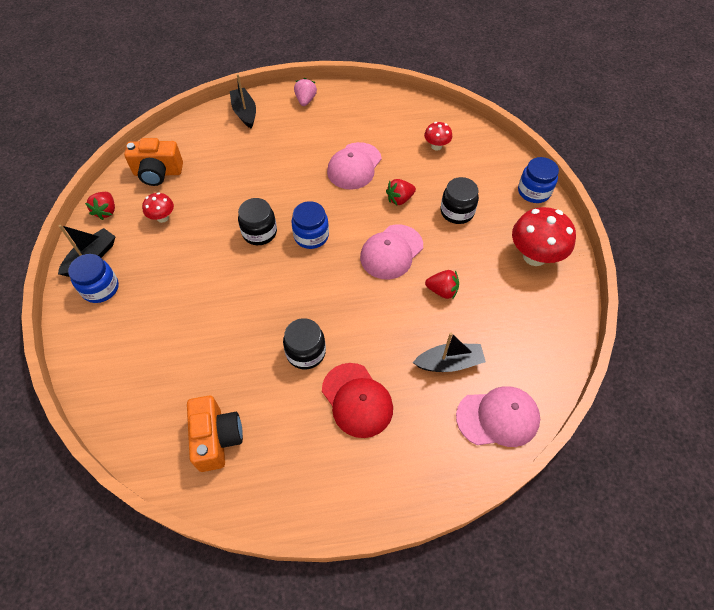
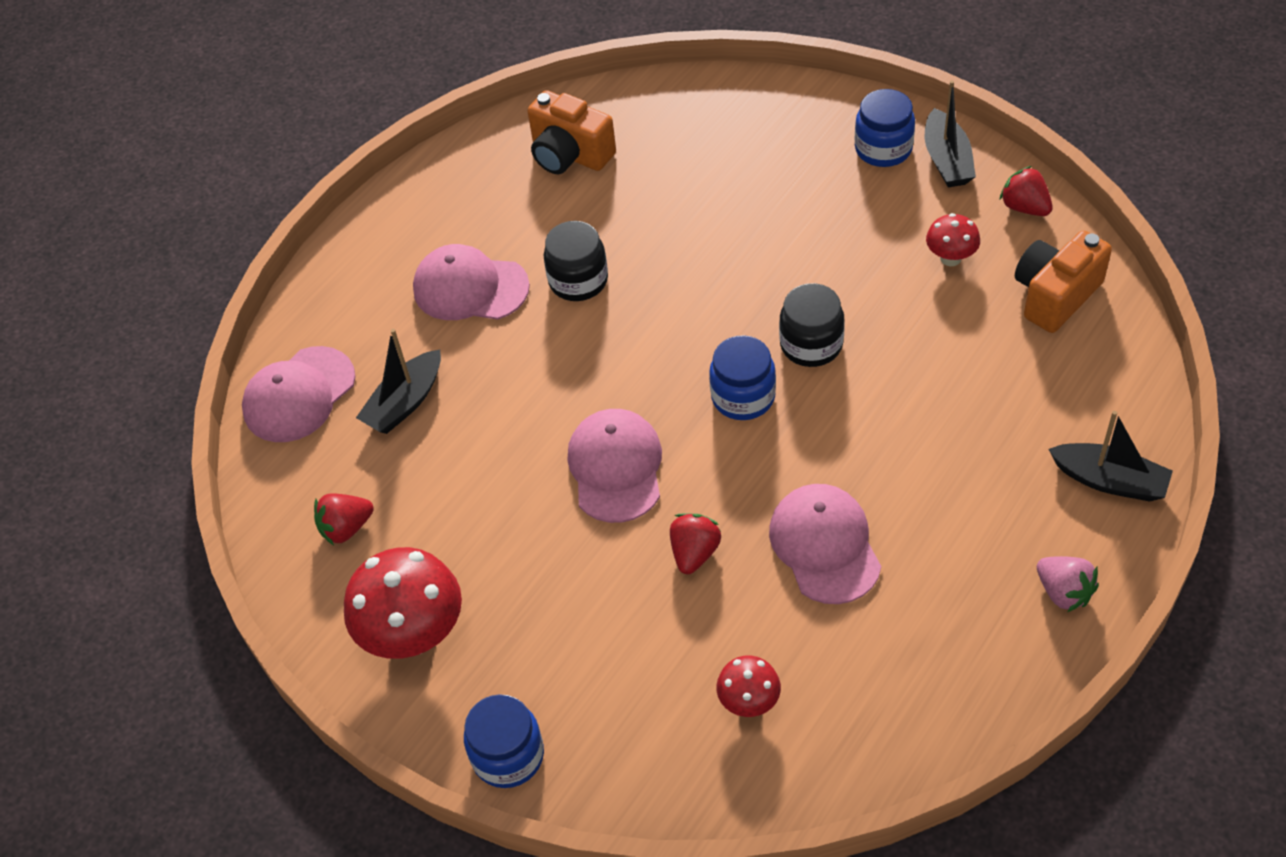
camera: 140 degrees right, 5 degrees down
red cap [322,363,393,438] -> pink cap [413,244,530,320]
red strawberry [425,270,459,299] -> red strawberry moved to [314,493,374,545]
black jar [441,177,479,224] -> none

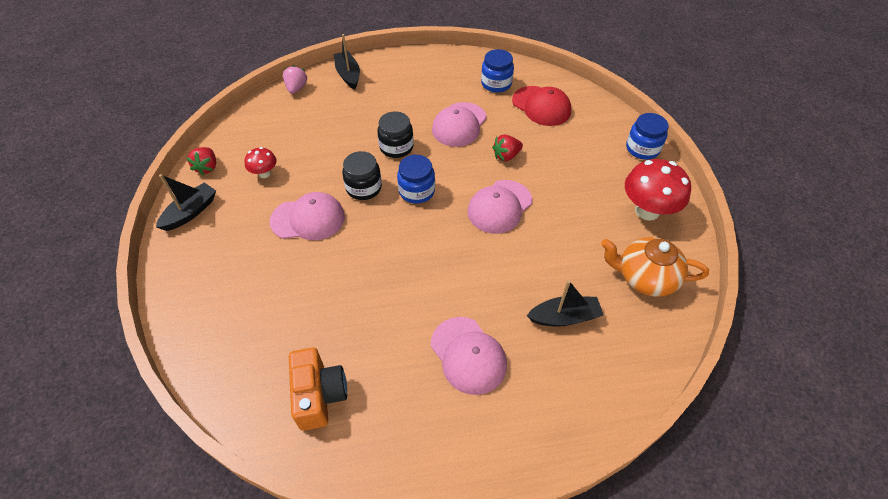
camera: 140 degrees left, 0 degrees up
pink cap [242,346,356,442] -> pink cap moved to [270,192,345,240]
red strawberry [314,493,374,545] -> orange teapot [601,237,709,297]
black jar [544,221,608,301] -> black jar moved to [377,111,414,158]
red mushroom [716,656,781,717] -> red cap [512,86,571,126]
blue jar [854,89,915,167] -> blue jar moved to [481,49,514,93]
orange camera [1015,230,1112,333] -> none
pink strawberry [1037,556,1099,612] -> pink strawberry moved to [283,65,307,94]

